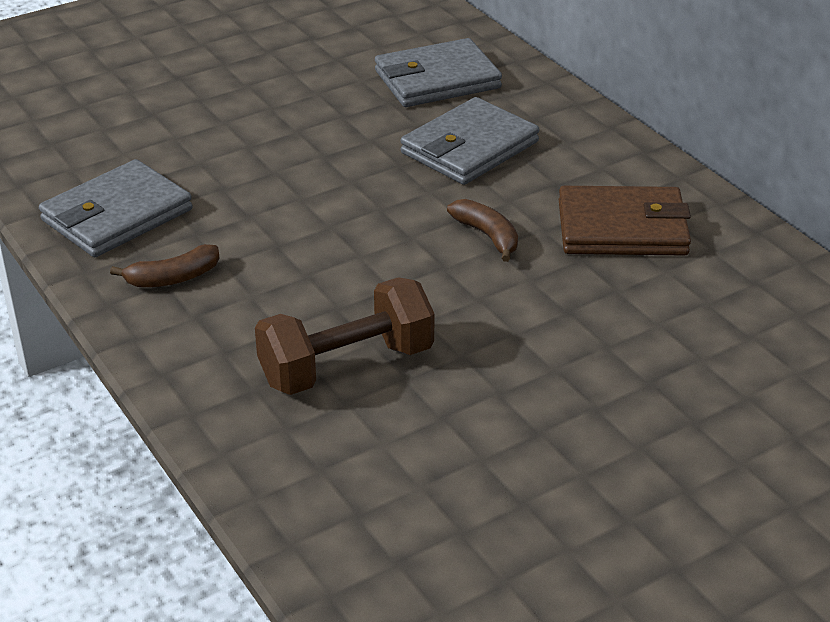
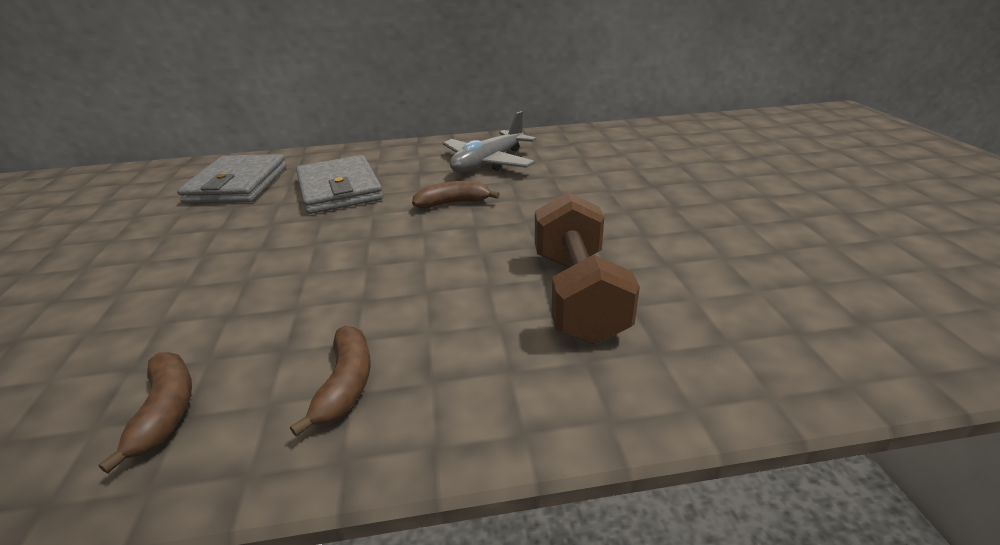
camera: 65 degrees left, 5 degrees down
grey wallet [39,159,193,257] -> brown banana [98,352,192,474]
brown wallet [559,186,691,256] -> grey plane [443,111,536,172]

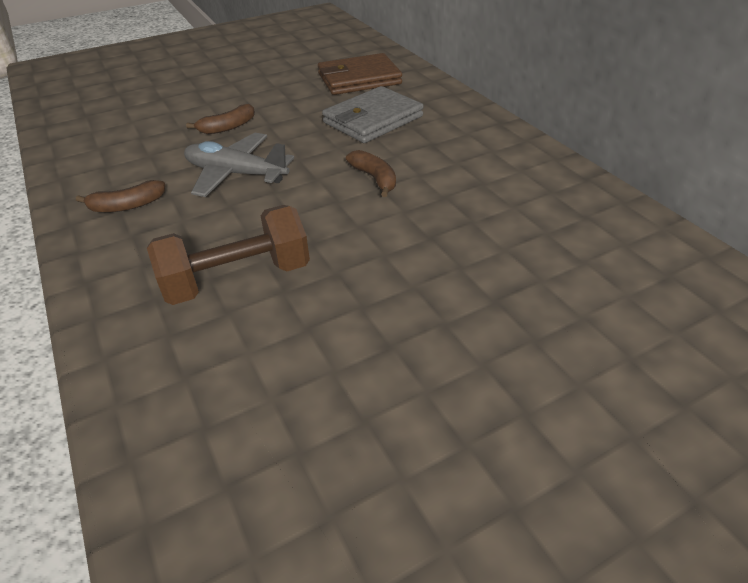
camera: 70 degrees right, 10 degrees up
brown banana [98,352,192,474] -> brown banana moved to [186,104,255,134]
grey wallet [177,154,287,204] -> brown wallet [318,53,402,95]
grey plane [443,111,536,172] -> grey plane moved to [184,133,294,197]

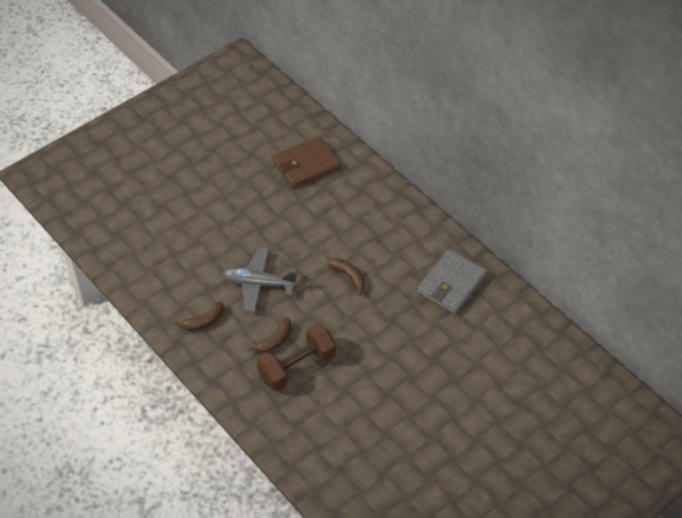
camera: 15 degrees left, 10 degrees up
brown banana [186,104,255,134] -> brown banana moved to [249,317,292,353]
grey wallet [322,86,424,143] -> grey wallet moved to [417,249,487,314]

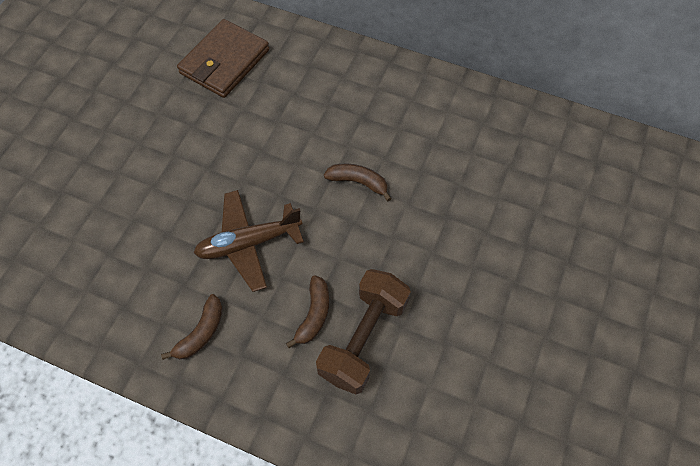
camera: 25 degrees left, 10 degrees up
grey plane [222,248,298,312] -> brown plane [194,190,304,292]
grey wallet [417,249,487,314] -> none

